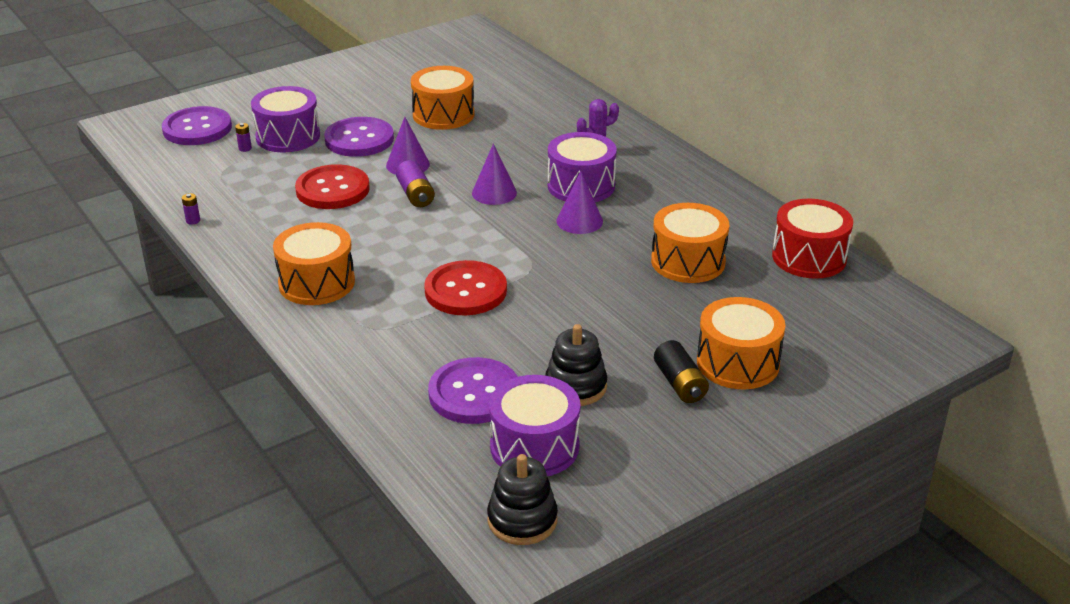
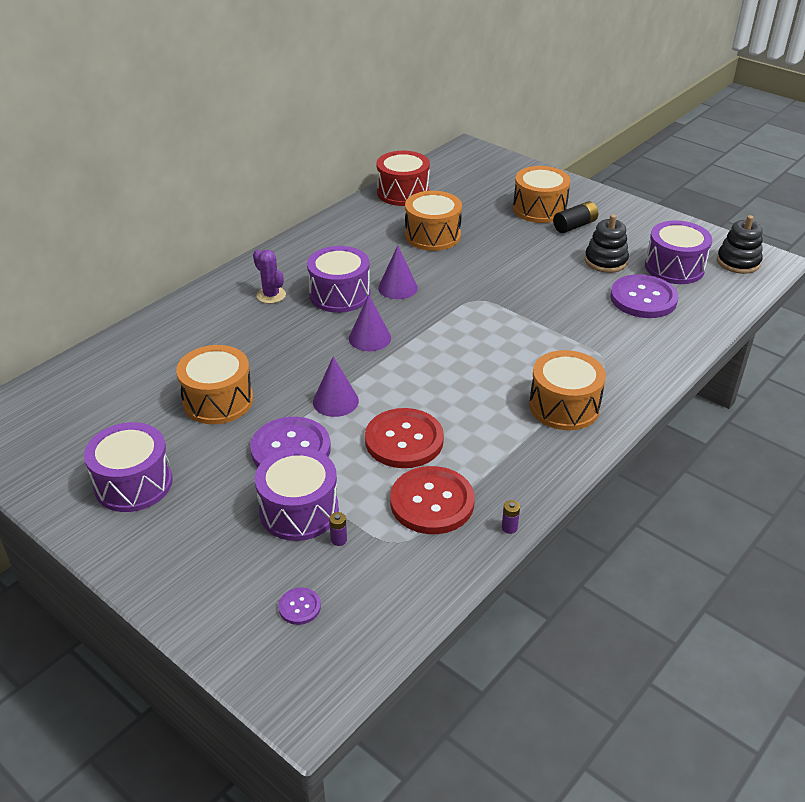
camera: 105 degrees left, 5 degrees up
purple button [162,106,232,145] -> purple button [278,588,321,625], size x0.45
purple battery [396,160,435,207] -> none
red button [424,260,507,315] -> red button moved to [390,466,475,534]
none -> purple drum [84,422,173,512]

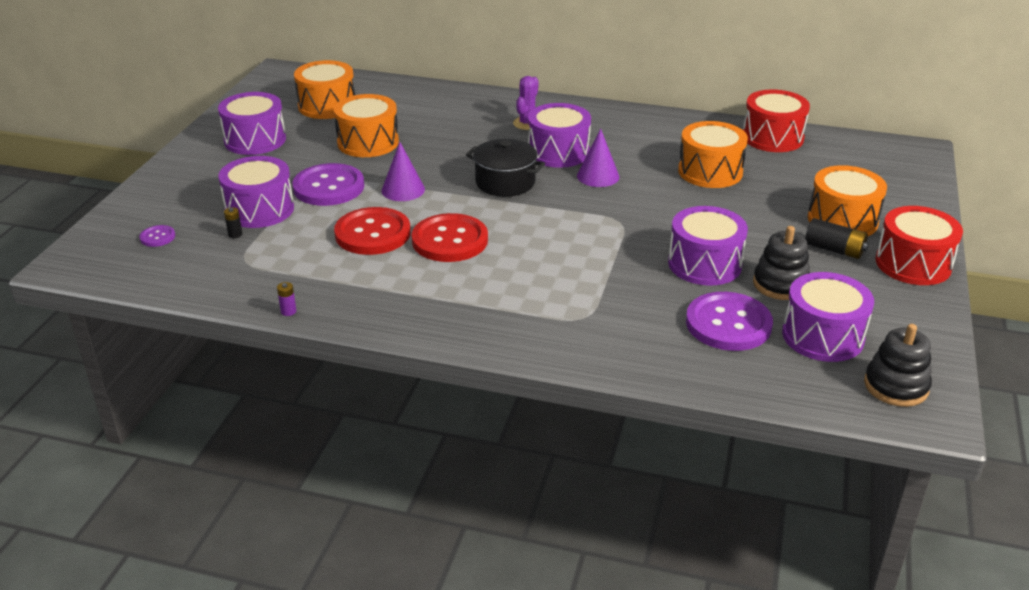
camera: 65 degrees right, 5 degrees down
purple battery [329,512,347,546] -> black battery [224,207,242,238]
purple cone [349,295,391,351] -> black pot [466,139,545,197]
red button [390,466,475,534] -> red button moved to [411,213,488,262]
orange drum [529,350,606,430] -> orange drum moved to [294,60,355,119]
none -> purple drum [668,206,748,286]
none -> red drum [876,206,963,285]

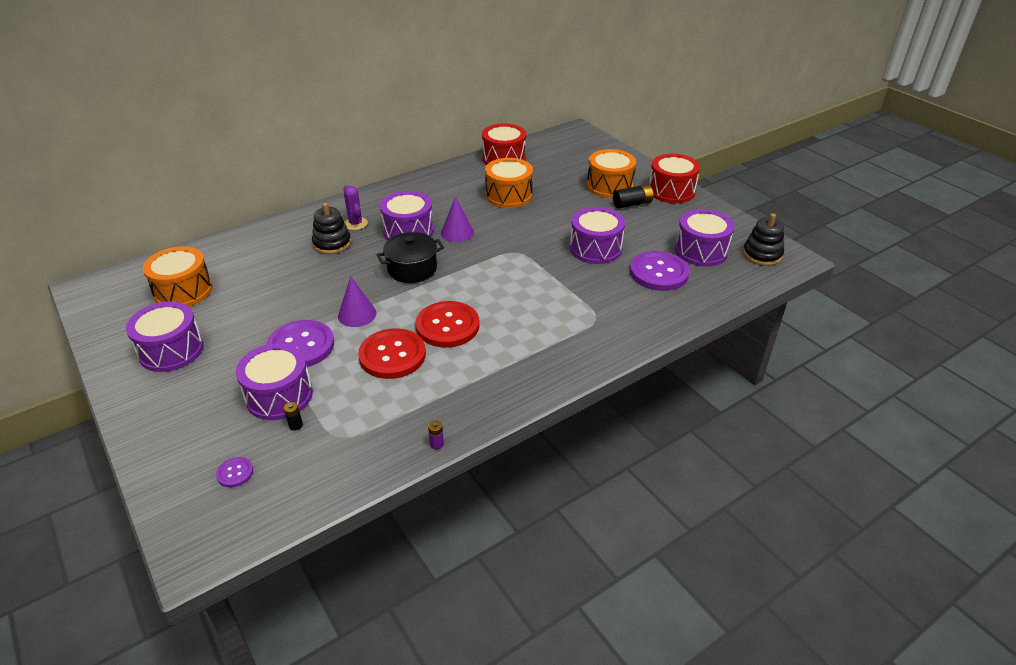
camera: 50 degrees left, 5 degrees up
orange drum [334,94,399,157] -> none
black stacking toy [753,226,810,300] -> black stacking toy moved to [312,203,351,254]

